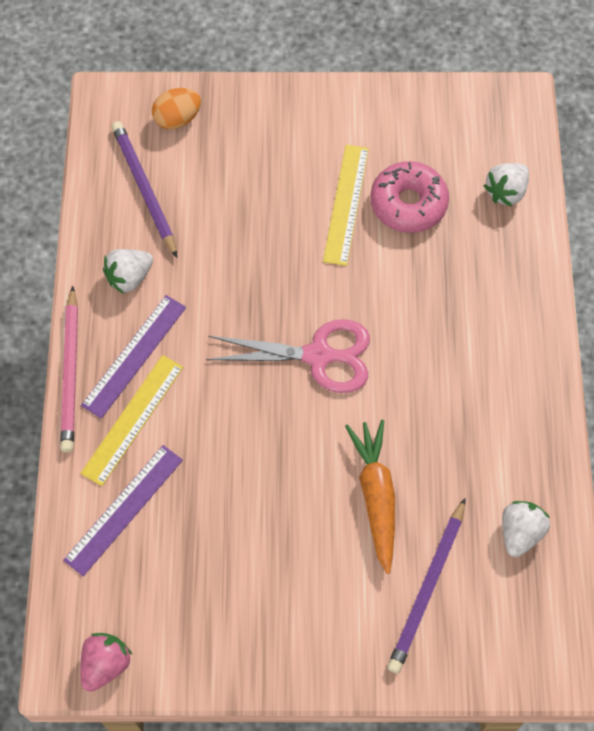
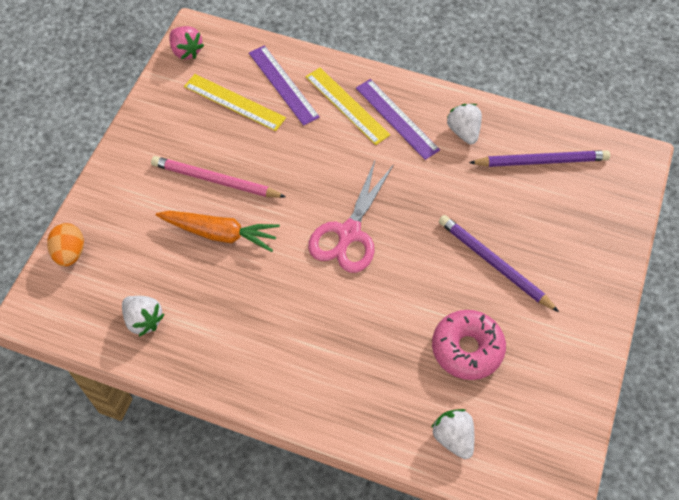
camera: 110 degrees right, 5 degrees down
pink pencil [60,286,78,453] -> pink pencil moved to [151,156,286,198]
orange egg [152,88,201,130] -> orange egg moved to [47,223,84,267]
yellow ruler [323,145,369,266] -> yellow ruler moved to [184,74,286,131]
purple pencil [387,498,466,674] -> purple pencil moved to [439,215,559,312]

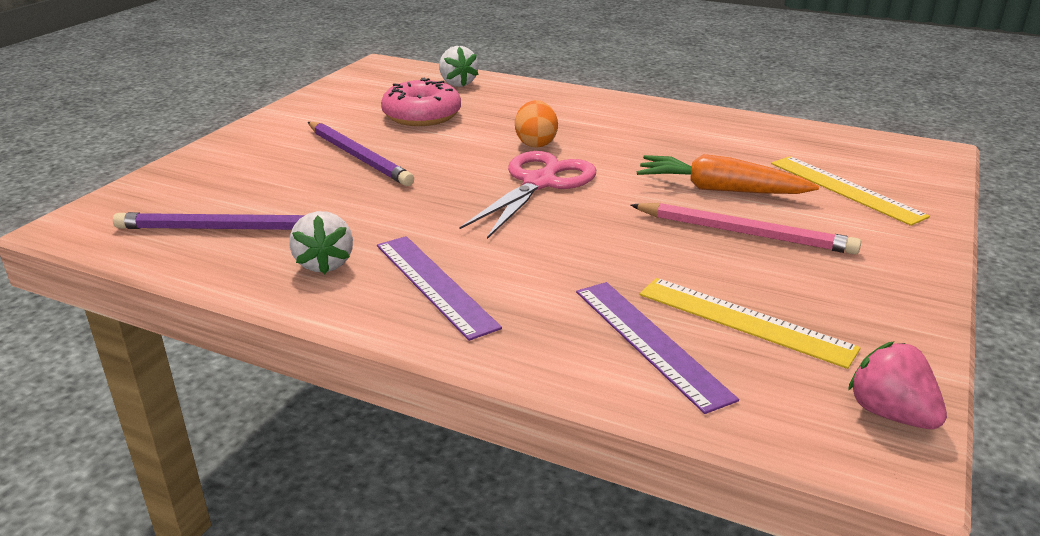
camera: 175 degrees left, 30 degrees down
orange egg [47,223,84,267] -> orange egg moved to [515,100,558,148]
white strawberry [122,296,165,337] -> none
yellow ruler [306,68,390,145] -> yellow ruler moved to [771,156,930,226]

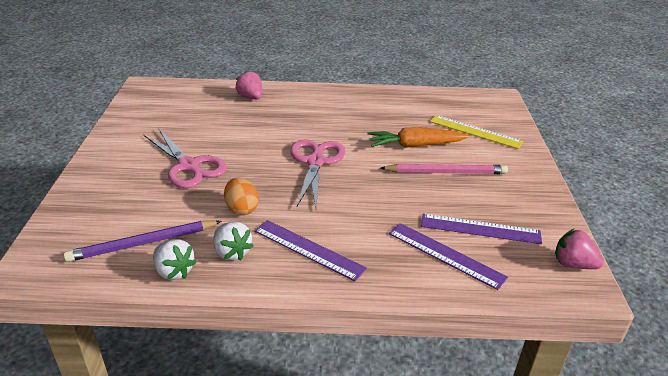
camera: 25 degrees left, 5 degrees up
purple pencil [308,122,414,186] -> pink scissors [143,129,227,188]
pink donut [381,78,461,126] -> none
white strawberry [439,46,479,87] -> white strawberry moved to [153,239,197,280]
orange egg [515,100,558,148] -> orange egg moved to [224,178,259,215]
yellow ruler [639,278,861,369] -> purple ruler [421,214,542,244]
none -> pink strawberry [235,70,262,99]

